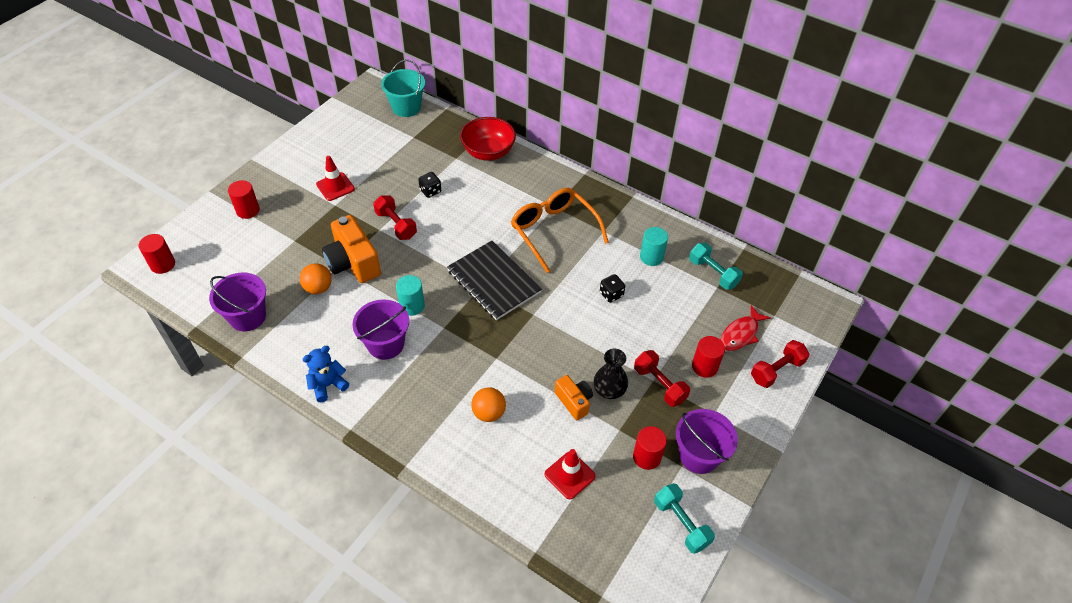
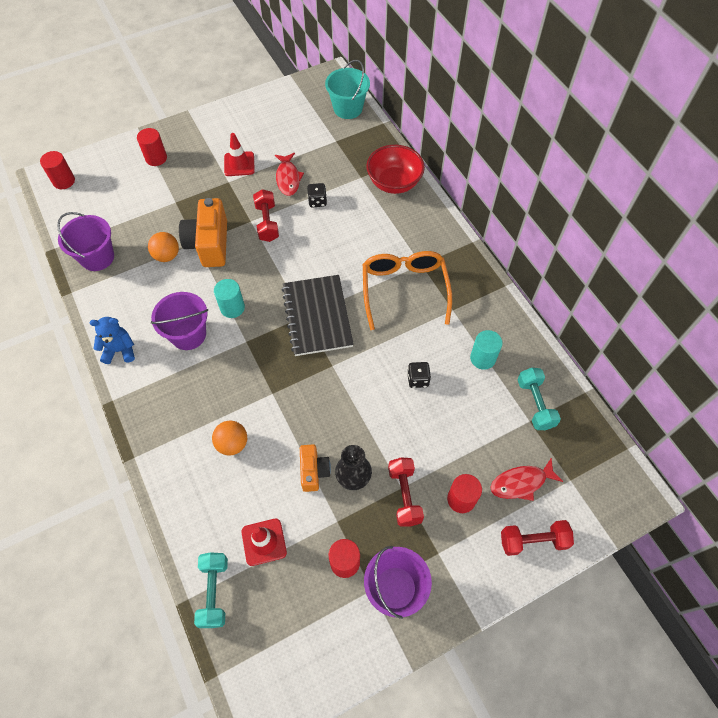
camera: 30 degrees right, 10 degrees up
turquoise dumbbell [654,483,715,554] -> turquoise dumbbell moved to [194,552,228,628]
none -> red fish [275,153,304,196]

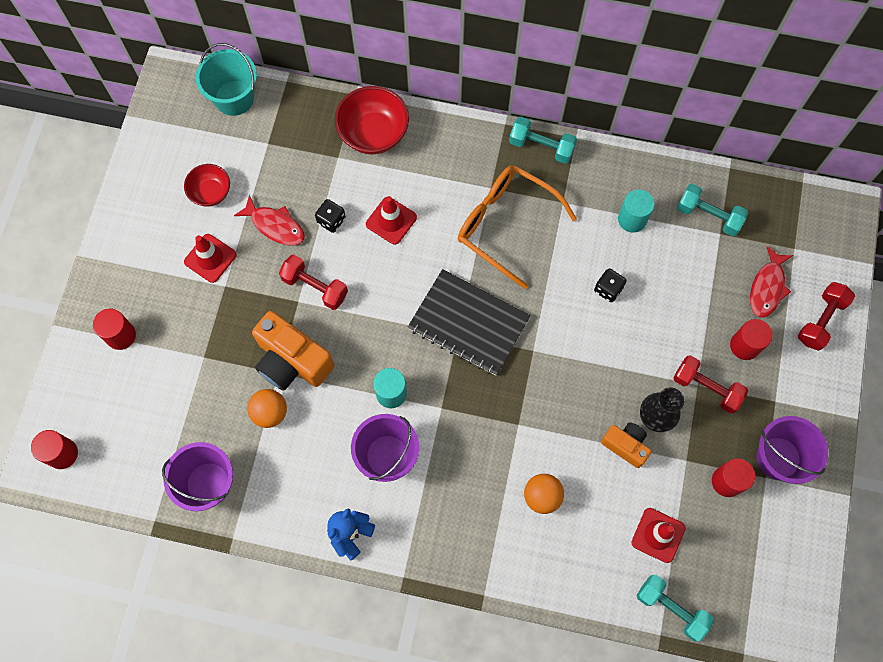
camera: 50 degrees left, 10 degrees up
none -> red bowl [184,164,230,207]
none -> red traffic cone [366,196,417,245]
none -> turquoise dumbbell [509,117,577,164]

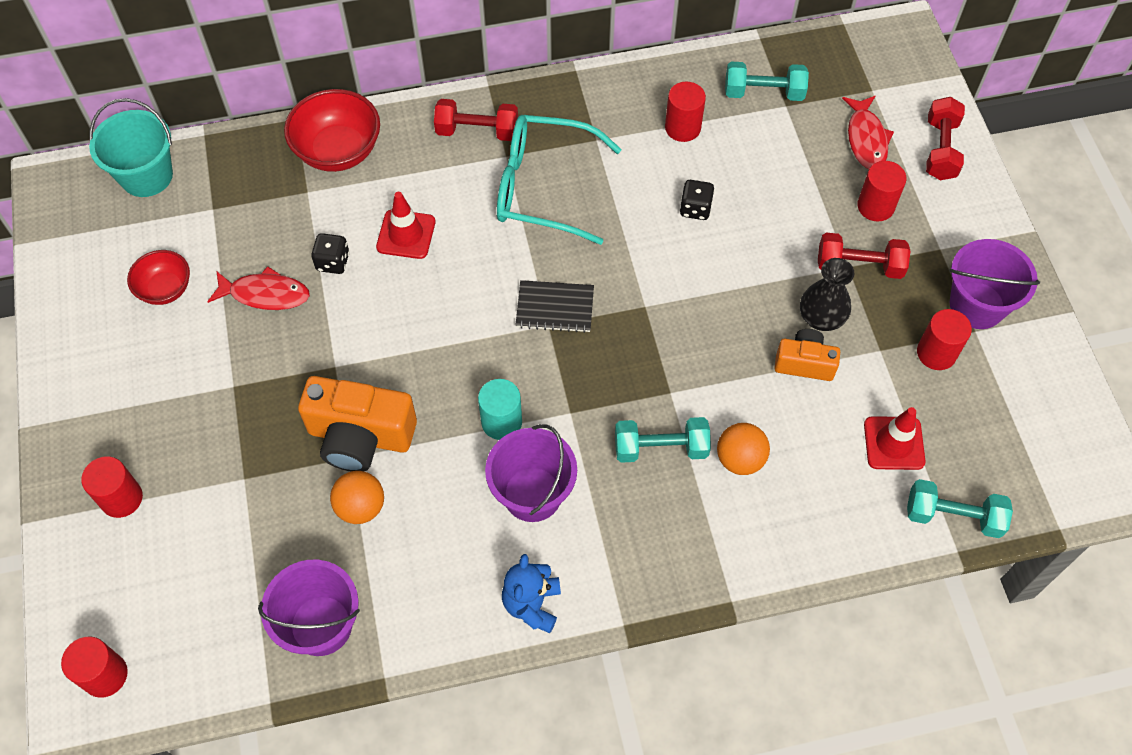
camera: 25 degrees left, 10 degrees down
red traffic cone [184,234,237,283] -> none
red dumbbell [279,255,348,310] -> red dumbbell moved to [434,99,518,141]
black notebook [408,269,530,376] -> black notebook [516,280,594,333], size x0.57
orange glasses [458,165,577,289] -> turquoise glasses [497,115,622,245]
turquoise dumbbell [509,117,577,164] -> turquoise dumbbell moved to [615,417,711,463]
turquoise cylinder [618,189,655,233] -> red cylinder [665,82,706,142]

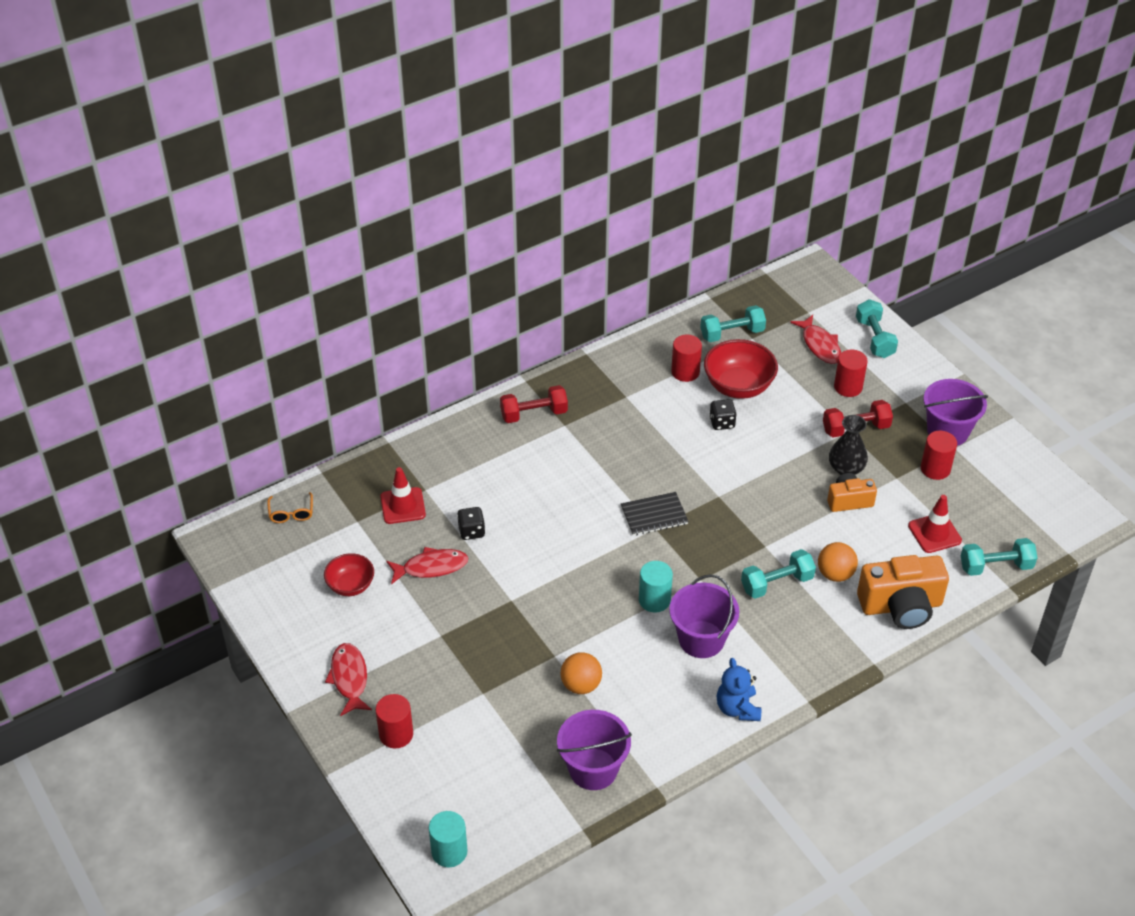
camera: 20 degrees left, 15 degrees down
red cylinder [61,636,128,698] -> turquoise cylinder [429,811,467,867]
turquoise bucket [89,98,173,197] -> orange glasses [267,492,313,523]
red bowl [284,89,380,172] -> red bowl moved to [704,339,778,399]
orange camera [298,376,417,471] -> orange camera moved to [857,555,949,629]
red traffic cone [376,192,435,259] -> red traffic cone moved to [380,467,426,524]
turquoise glasses [497,115,622,245] -> none
red dumbbell [926,97,965,180] -> turquoise dumbbell [856,299,898,358]
none -> red fish [325,643,372,716]

